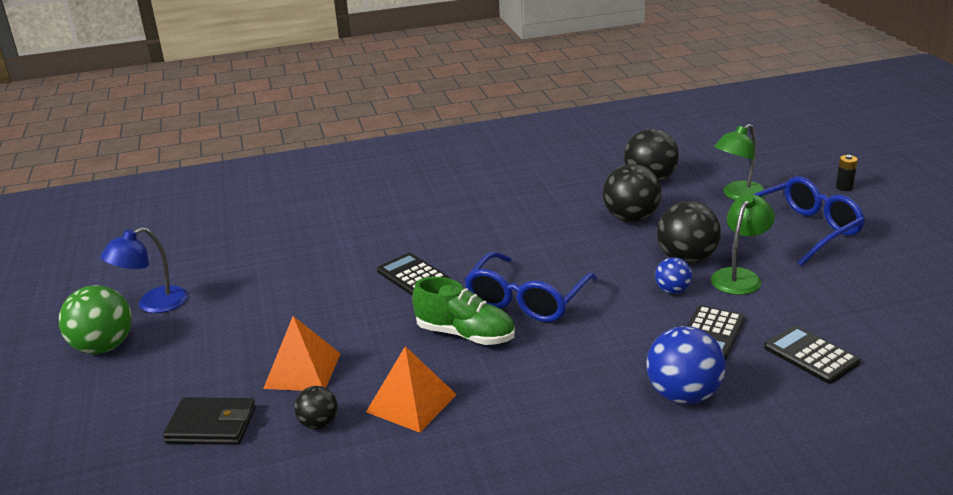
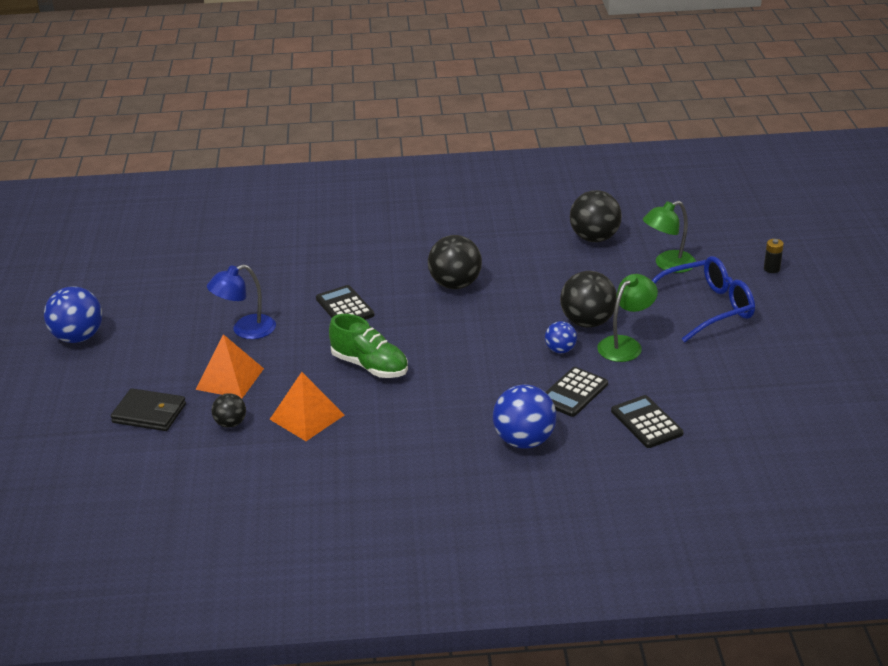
camera: 10 degrees right, 5 degrees up
green ball [59,285,132,354] -> blue ball [44,286,103,343]
blue lamp [100,227,188,313] -> blue lamp moved to [207,265,276,339]
blue glasses [464,252,598,322] -> none
black ball [602,164,662,222] -> black ball moved to [428,235,482,289]

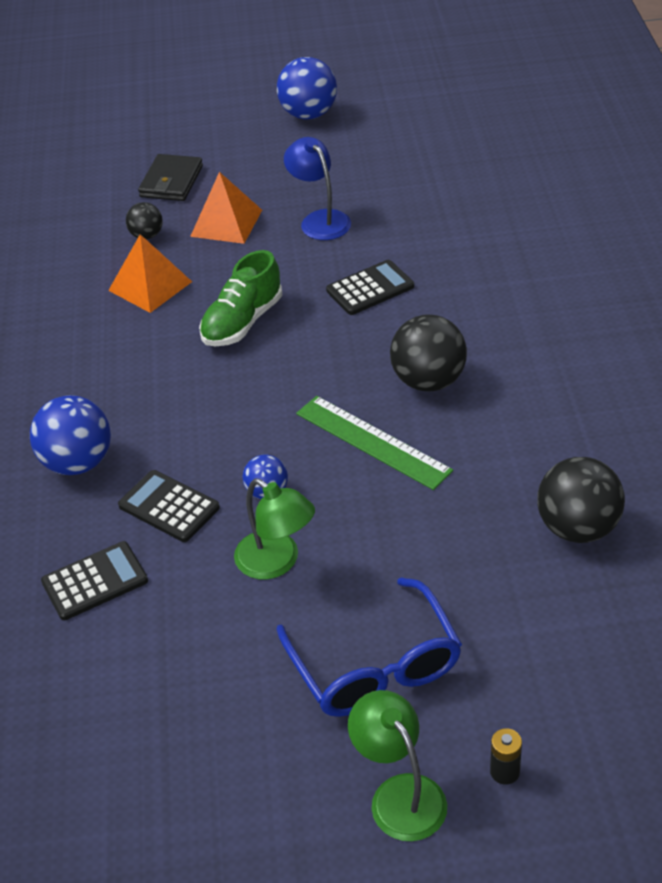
camera: 90 degrees right, 10 degrees up
black ball [560,271,617,328] -> none
green lamp [643,201,696,273] -> green lamp moved to [348,690,447,841]
none -> green ruler [296,396,453,490]

